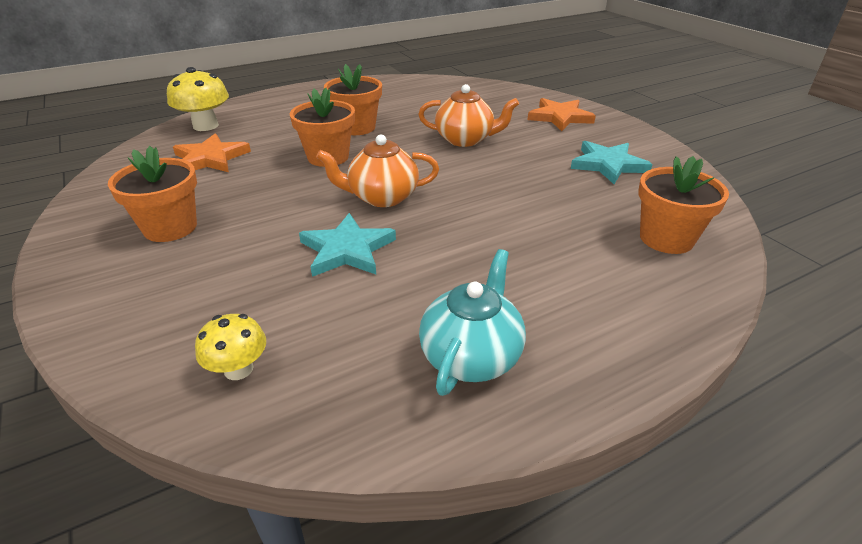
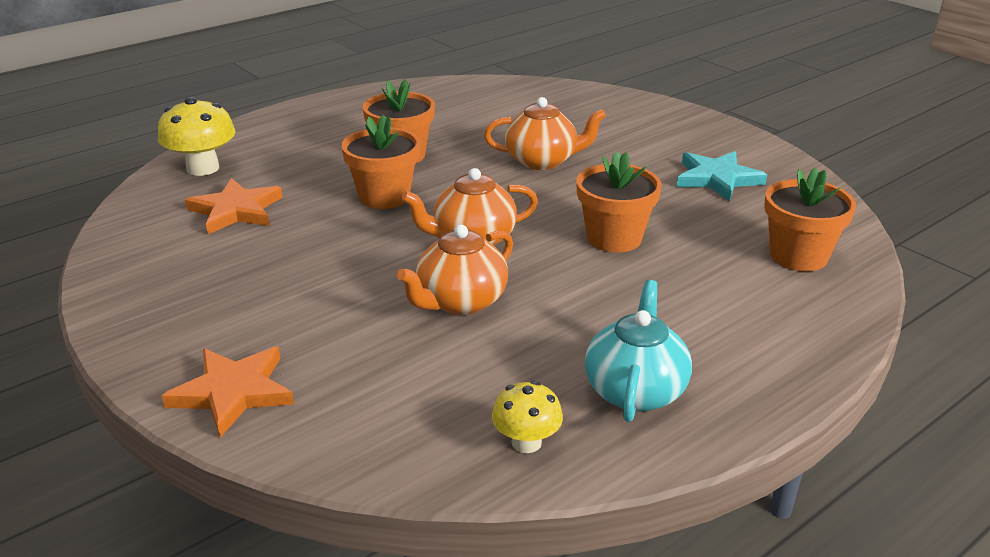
camera: 10 degrees left, 5 degrees down
orange flower pot [108,146,197,242] -> orange flower pot moved to [576,151,662,253]
yellow mushroom [195,314,266,380] -> yellow mushroom moved to [492,381,563,453]
turquoise star [299,213,396,277] -> orange teapot [397,225,513,315]
orange star [527,98,596,131] -> orange star moved to [162,347,294,438]

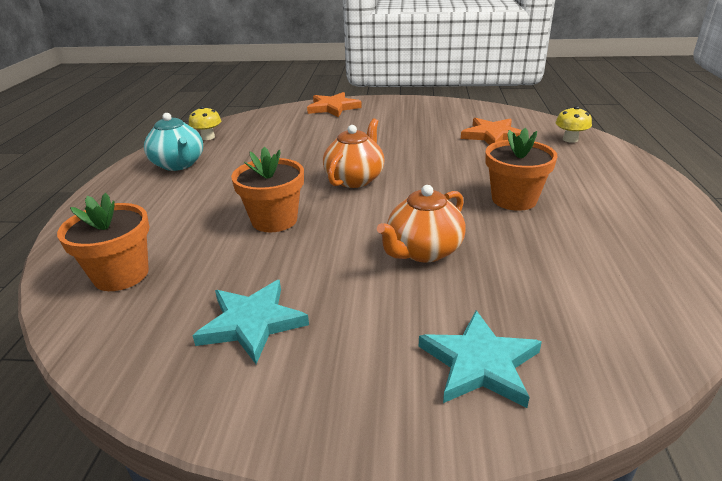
camera: 135 degrees right, 0 degrees up
yellow mushroom [158,97,236,176] -> yellow mushroom [556,106,592,143], size x0.61
orange flower pot [341,115,420,209] -> none
orange teapot [397,225,513,315] -> none
none -> turquoise star [419,310,542,408]

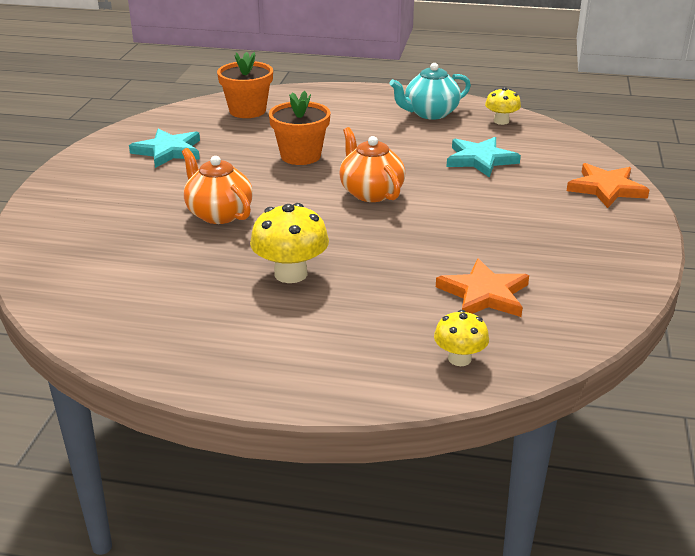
camera: 95 degrees right, 0 degrees up
orange teapot [323,118,384,188] -> orange teapot turned 150 degrees counterclockwise [339,127,405,202]
turquoise star [419,310,542,408] -> turquoise star moved to [446,137,521,178]
orange flower pot [485,128,558,211] -> yellow mushroom [250,203,329,283]

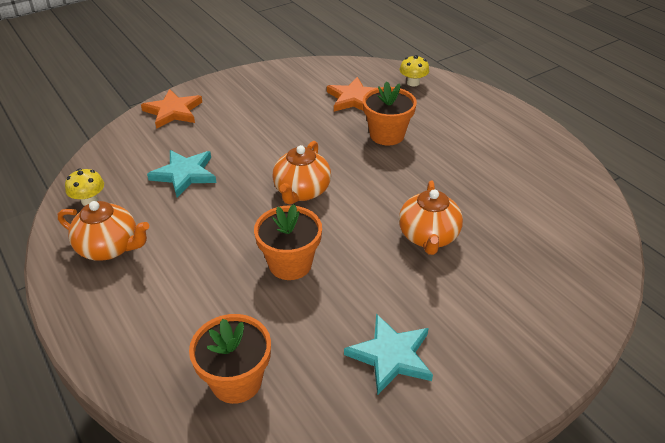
camera: 135 degrees left, 10 degrees up
yellow mushroom [250,203,329,283] -> none
turquoise teapot [390,63,471,120] -> orange teapot [58,201,149,261]
none -> orange flower pot [363,81,417,145]

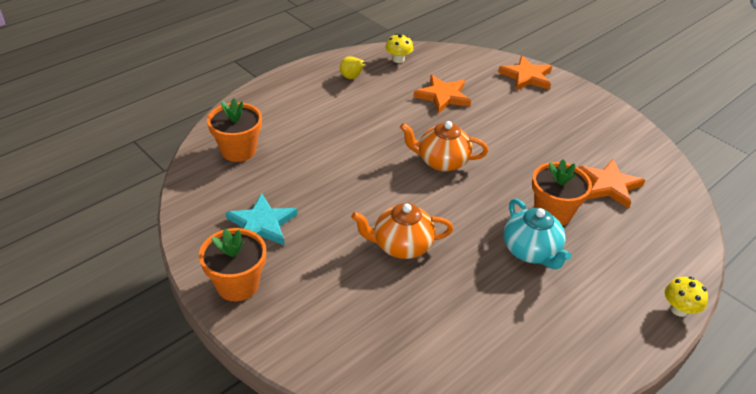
camera: 80 degrees right, 0 degrees up
orange teapot [58,201,149,261] -> yellow pear [340,56,368,79]
turquoise star [147,150,217,197] -> orange star [414,75,471,114]
orange flower pot [254,204,322,280] -> orange flower pot moved to [199,228,266,301]
yellow mushroom [400,55,429,87] -> yellow mushroom moved to [665,277,708,317]
none -> turquoise teapot [504,198,571,269]

